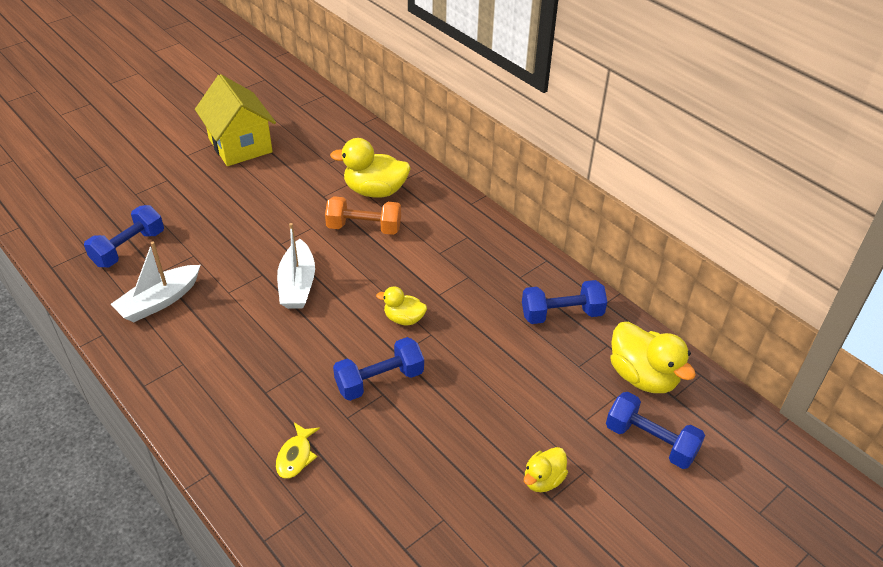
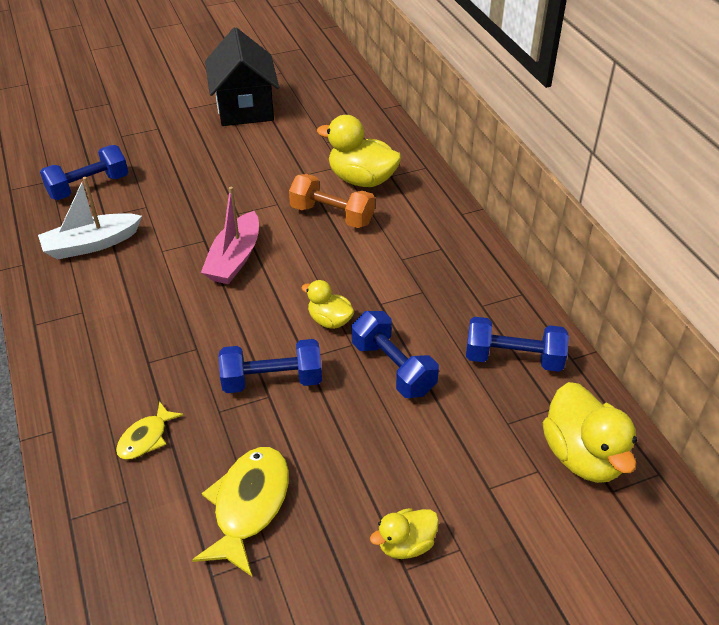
camera: 20 degrees right, 0 degrees up
yellow house [195,74,276,166] -> black house [205,27,279,126]
white boat [277,223,315,309] -> pink boat [201,187,259,284]
blue dumbbell [606,392,705,469] -> blue dumbbell moved to [352,311,439,398]
none -> yellow fish [192,447,289,576]

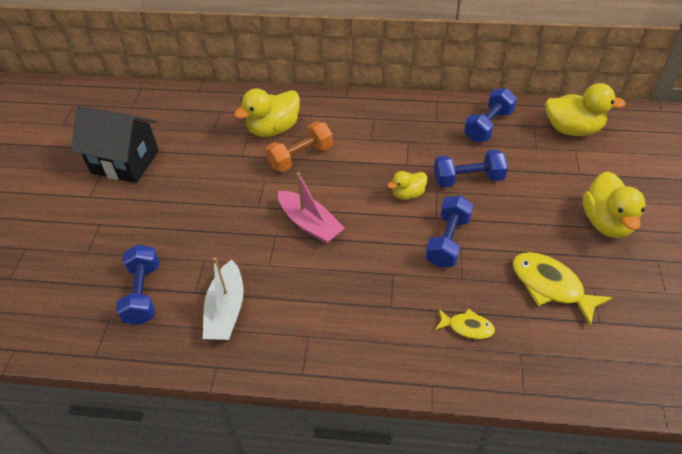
camera: 60 degrees left, 5 degrees up
yellow fish [116,401,183,460] -> yellow fish turned 45 degrees counterclockwise [435,309,495,339]
yellow duck [370,508,439,559] -> yellow duck [583,171,646,238], size x1.76

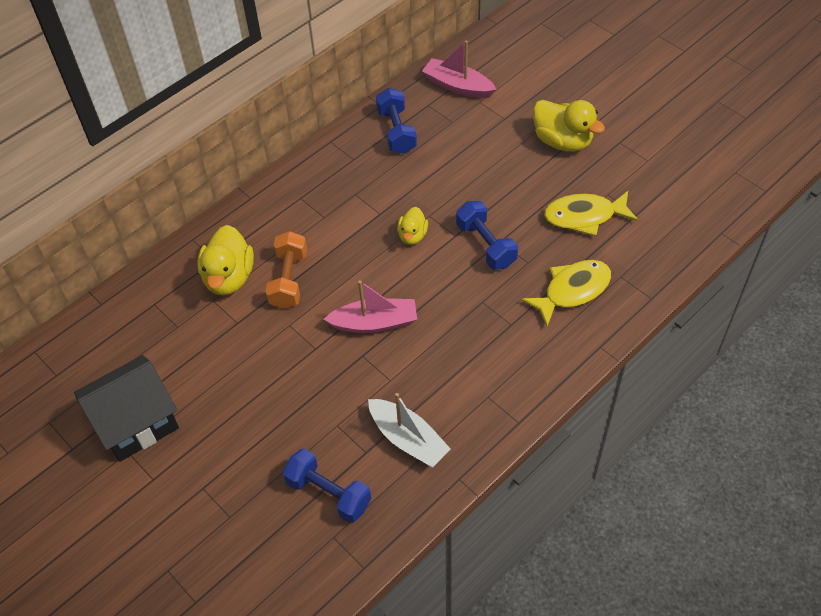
camera: 50 degrees left, 5 degrees up
blue dumbbell [434,149,508,188] -> none
yellow fish [435,309,495,339] -> yellow fish [521,260,611,327], size x1.76
yellow duck [545,83,626,136] -> pink boat [422,40,497,98]

